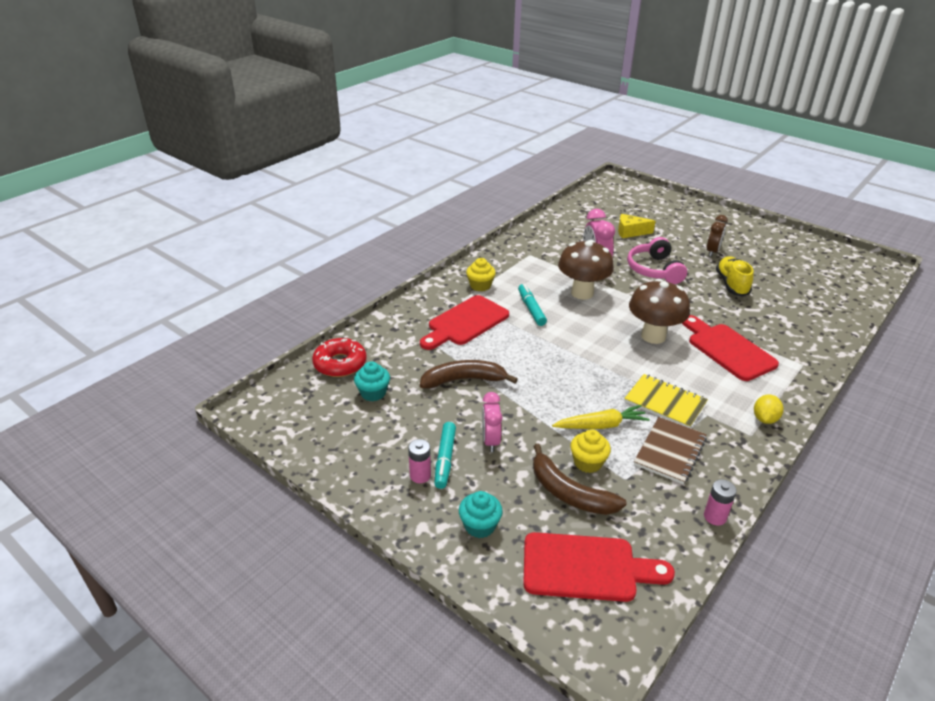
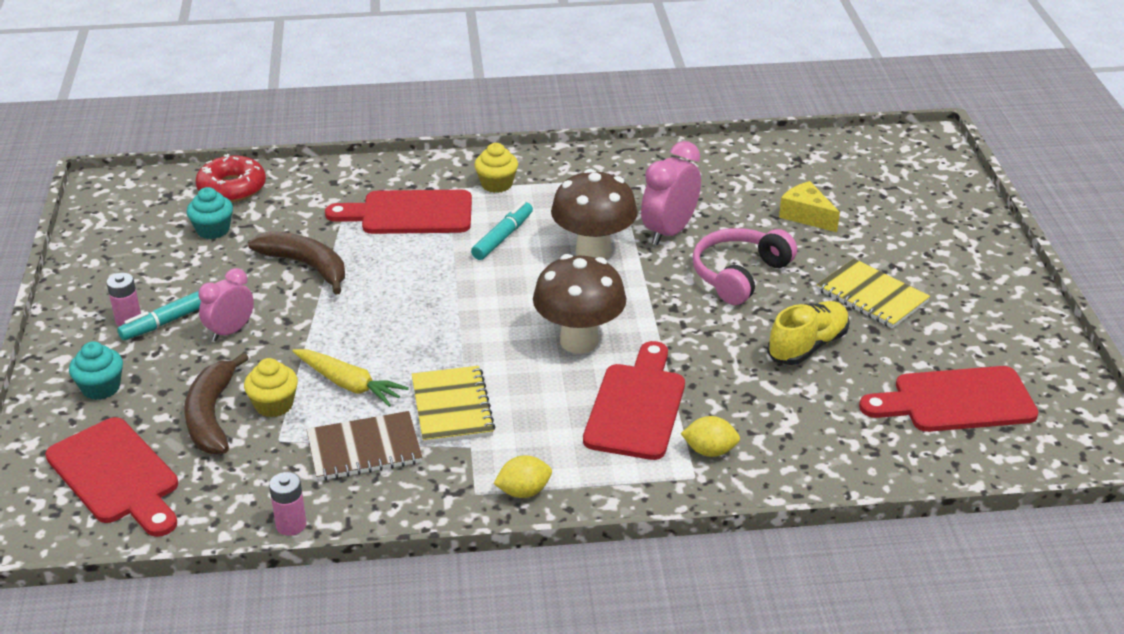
camera: 45 degrees right, 0 degrees up
brown clock [707,215,728,257] -> yellow notebook [817,259,930,329]
none -> yellow lemon [681,416,740,457]
none -> red cutting board [859,366,1039,432]

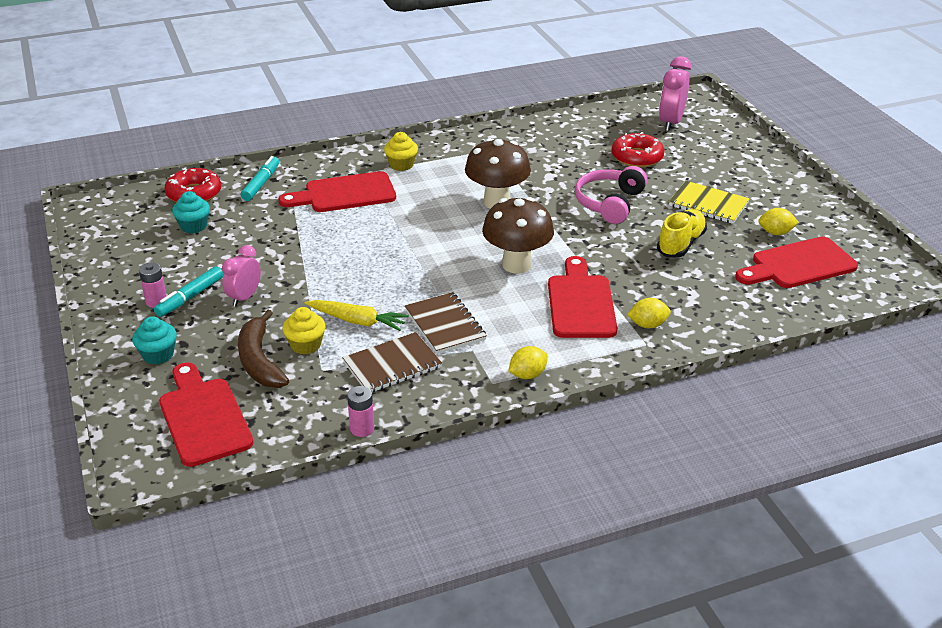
camera: 15 degrees left, 0 degrees up
red cutting board [45,417,178,537] -> red cutting board turned 150 degrees counterclockwise [159,362,253,467]
brown banana [248,231,345,295] -> none
yellow notebook [412,366,495,444] -> brown notebook [405,292,487,354]
turquoise marker [471,201,533,260] -> turquoise marker moved to [241,156,279,201]
pink clock [641,141,701,245] -> pink clock moved to [659,56,691,131]
yellow cheese [779,181,840,232] -> red donut [611,132,664,168]
none -> yellow lemon [758,208,799,235]

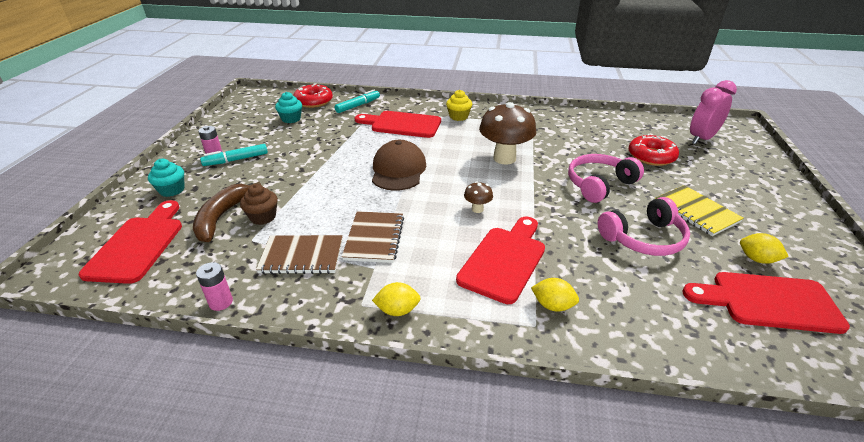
camera: 30 degrees right, 0 degrees up
pink clock [222,245,261,306] -> none
yellow cupcake [283,307,326,355] -> brown cupcake [240,184,278,225]
yellow carrot [305,300,409,331] -> none
brown mushroom [482,197,554,274] -> brown mushroom [464,181,493,213], size x0.45
yellow shoe [657,209,707,258] -> pink headphones [598,197,690,256]
none -> brown cap [372,140,426,191]

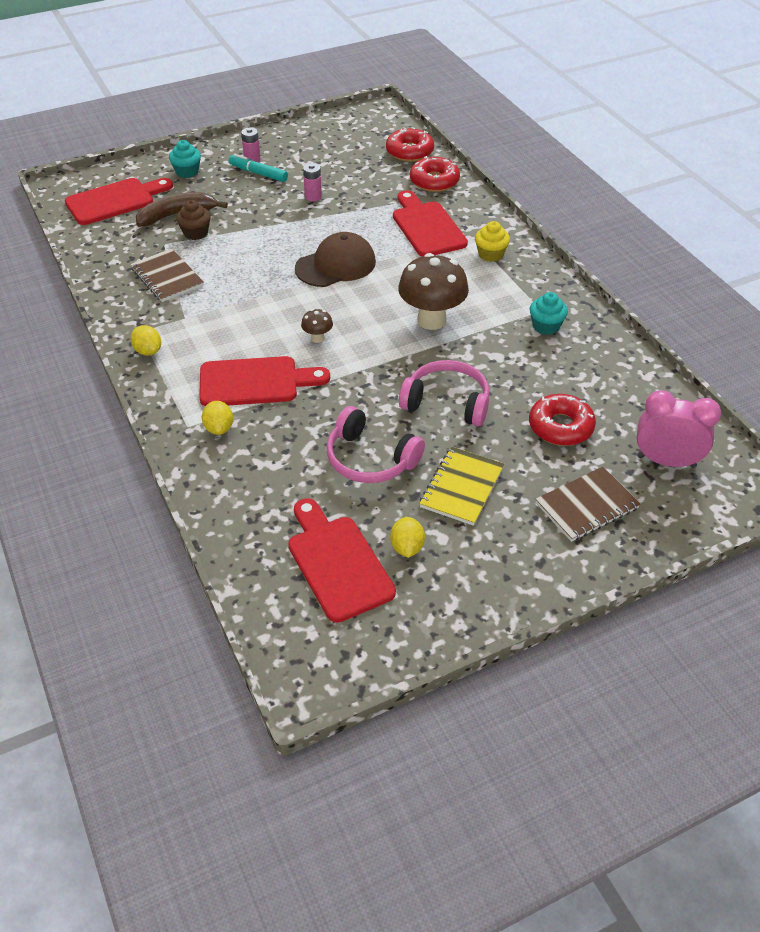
camera: 55 degrees right, 10 degrees up
pink battery [196,262,233,311] -> pink battery moved to [303,163,322,201]
turquoise cupcake [275,92,302,123] -> turquoise cupcake moved to [530,292,568,335]
turquoise marker [335,89,380,113] -> red donut [410,156,460,192]
brown notebook [342,211,404,263] -> brown notebook moved to [536,467,640,542]

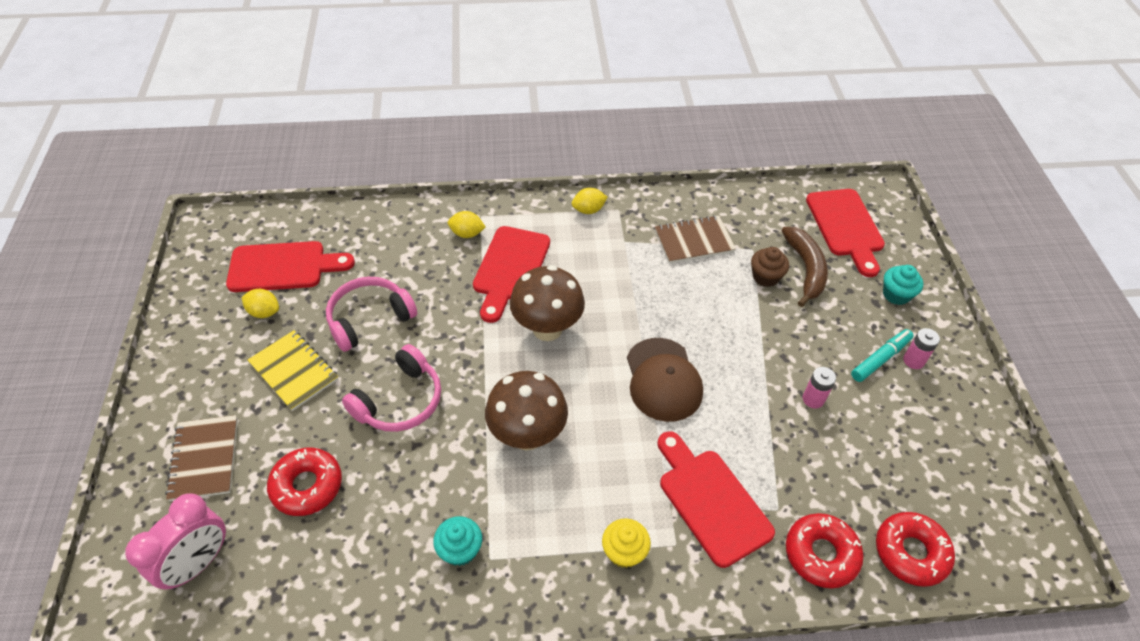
camera: 110 degrees right, 5 degrees up
brown mushroom [301,309,333,343] -> brown mushroom [510,265,585,341], size x2.22
red cutting board [393,190,468,257] -> red cutting board turned 120 degrees counterclockwise [658,431,775,568]

